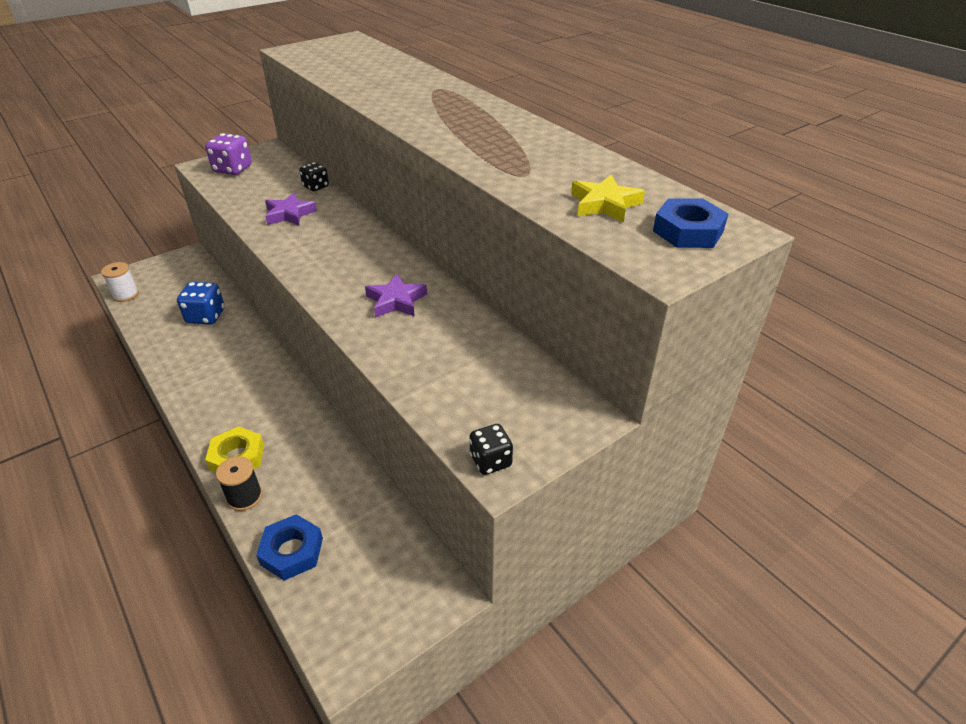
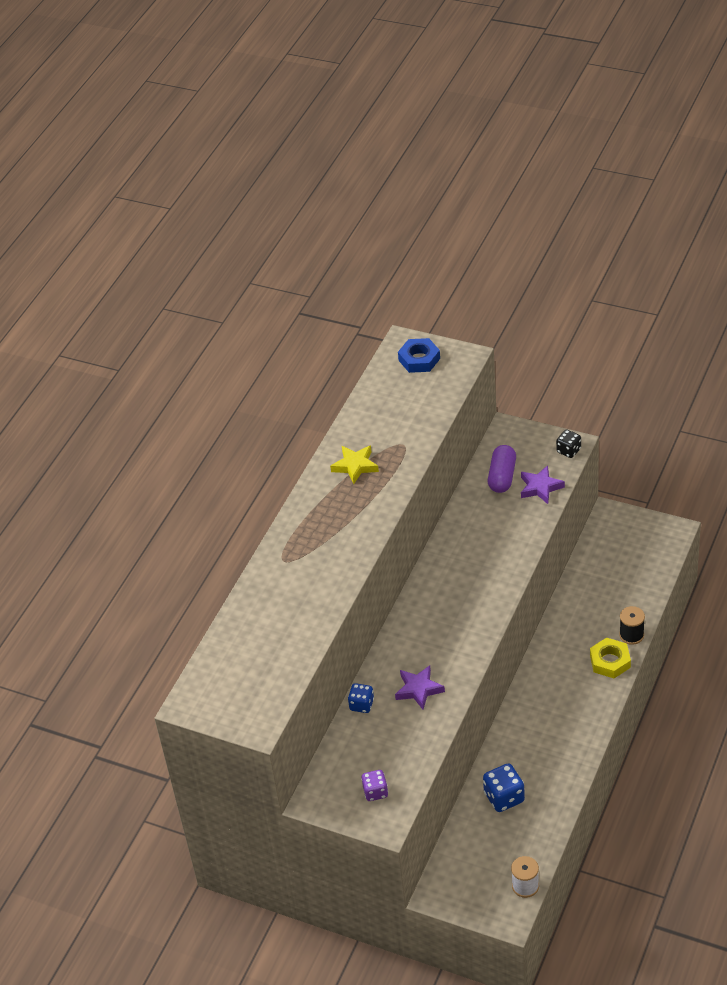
camera: 115 degrees left, 5 degrees up
purple dice [205,133,252,175] -> purple dice [361,770,388,801], size x0.65
blue nut [256,514,323,581] -> none
black dice [299,162,329,191] -> blue dice [348,683,374,713]
purple star [365,273,427,318] -> purple star moved to [521,465,565,504]
yellow star [571,175,645,222] -> yellow star moved to [330,445,379,484]
none -> purple capsule [488,445,516,493]

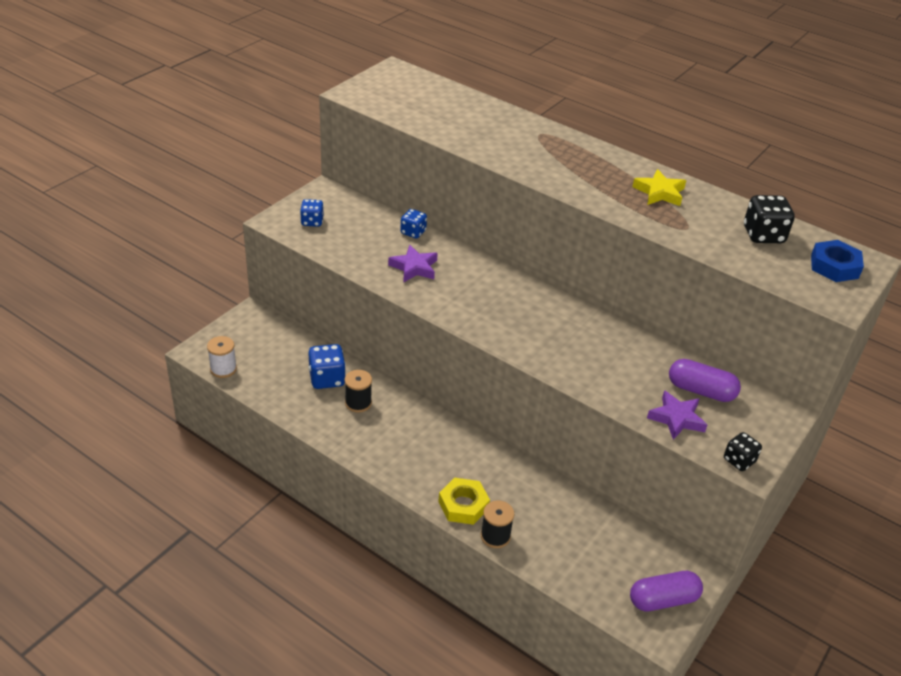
camera: 95 degrees right, 5 degrees down
purple dice [361,770,388,801] -> blue dice [300,199,324,227]
none -> black spool [344,370,372,413]
none -> purple capsule [630,571,703,611]
none -> black dice [744,195,795,243]

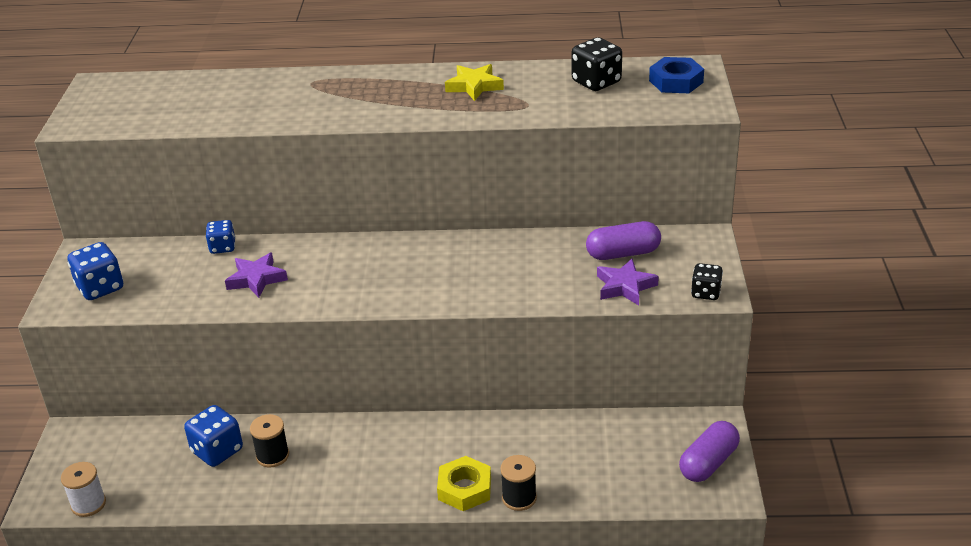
camera: 30 degrees left, 5 degrees down
blue dice [300,199,324,227] -> blue dice [68,242,123,300], size x1.54

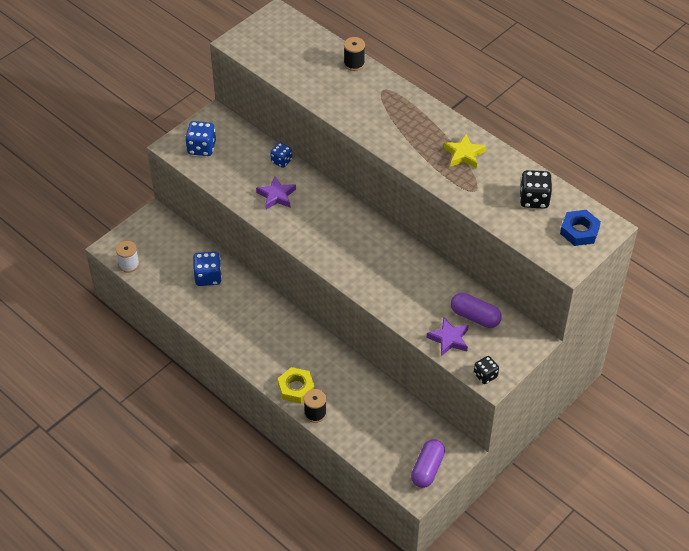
camera: 40 degrees right, 15 degrees up
black spool [250,414,289,468] -> black spool moved to [344,37,365,71]
purple capsule [679,421,740,482] -> purple capsule turned 60 degrees counterclockwise [411,439,445,488]

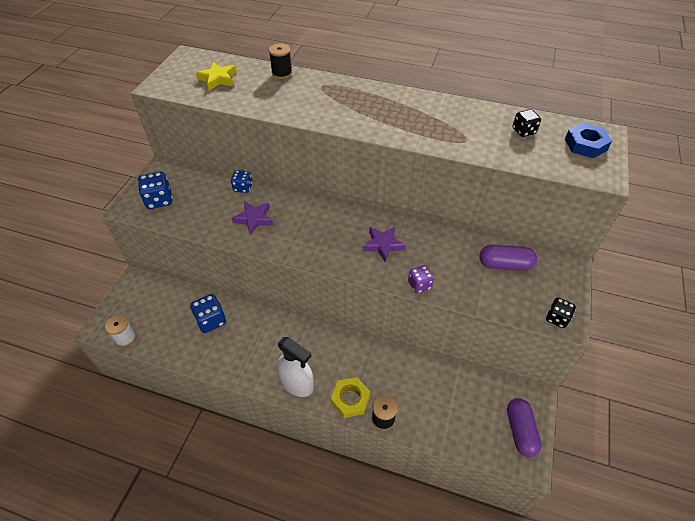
camera: 25 degrees left, 0 degrees up
purple star [427,318,469,356] -> purple star moved to [363,227,406,262]
yellow star [444,134,486,169] -> yellow star moved to [196,62,236,90]
black dice [520,170,552,209] -> black dice [512,109,541,137], size x0.65
none -> white spray bottle [277,337,314,397]
none -> purple dice [408,265,434,293]

